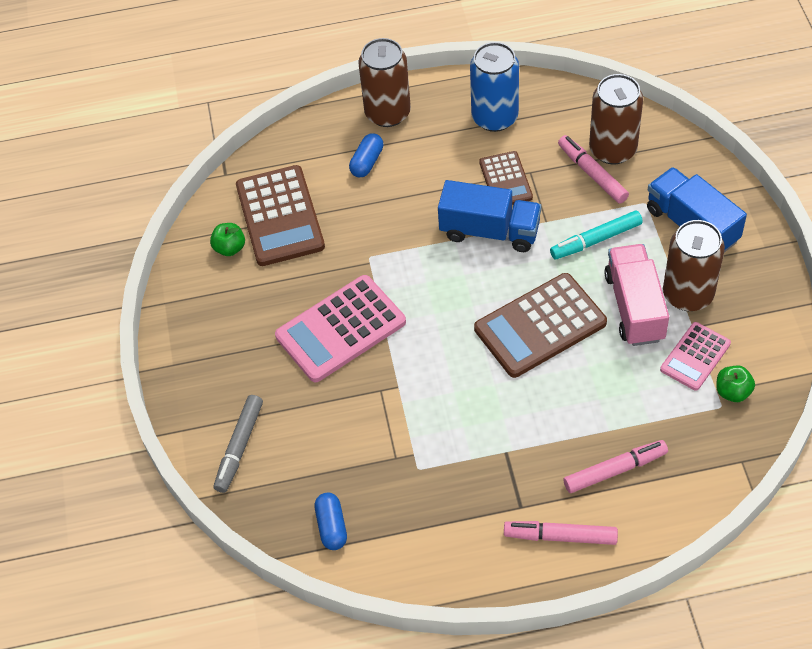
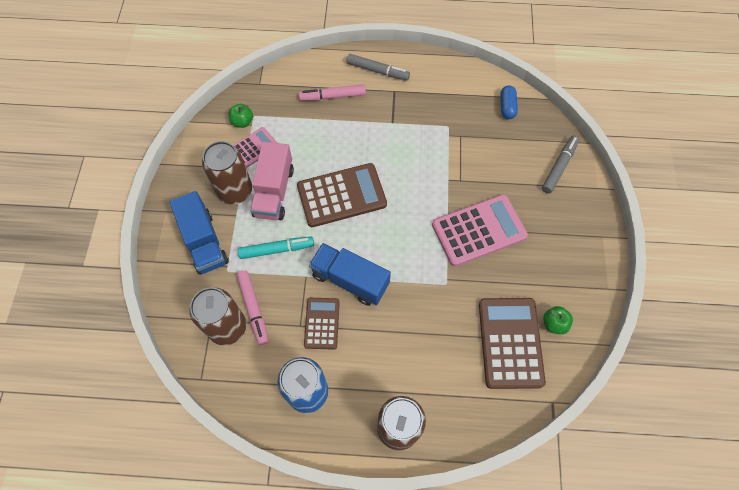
camera: 170 degrees left, 10 degrees up
blue capsule [349,133,383,177] -> none
pink marker [504,521,618,545] -> grey marker [346,54,410,81]

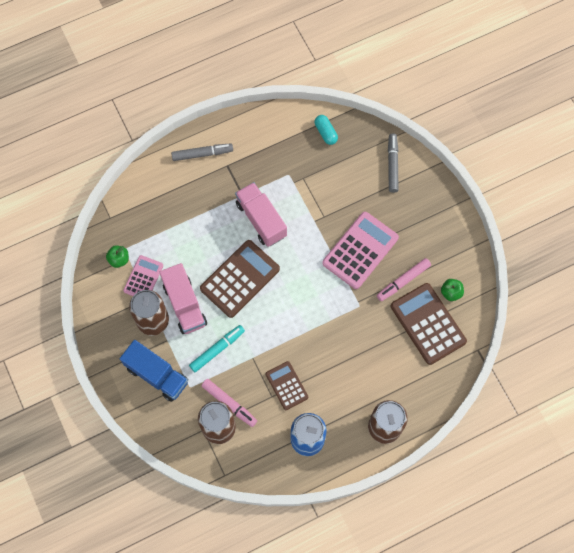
camera: 30 degrees left, 5 degrees up
pink marker [299,85,366,101] -> pink marker moved to [377,258,431,301]
blue truck [309,243,391,306] -> none
blue capsule [501,85,518,119] -> turquoise capsule [315,115,338,145]
none -> pink truck [235,182,287,247]

